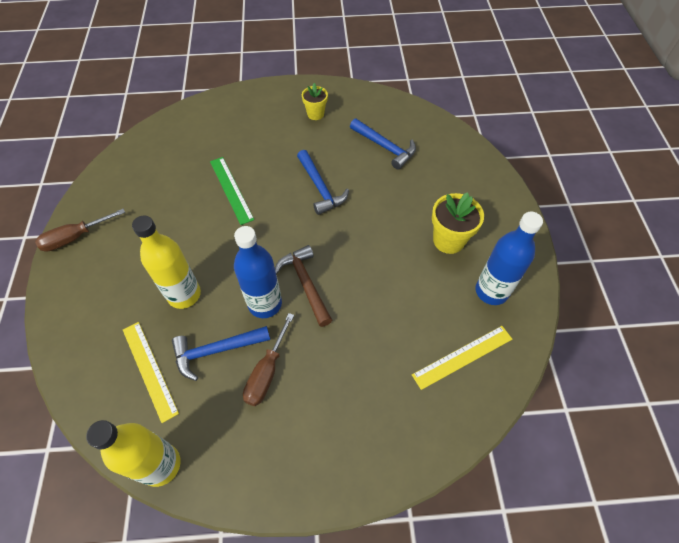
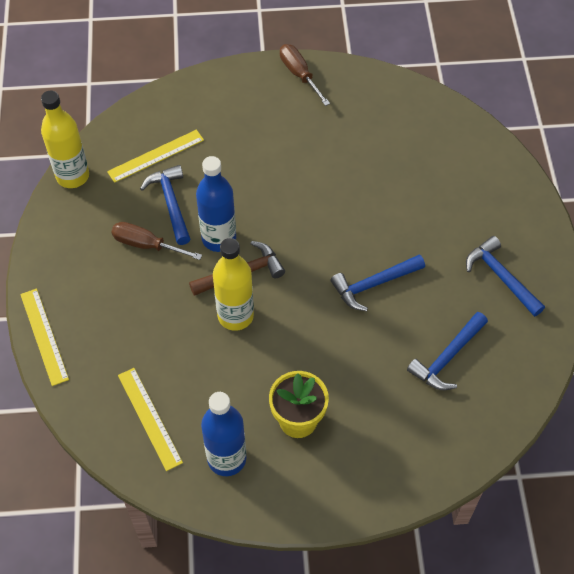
camera: 90 degrees right, 0 degrees up
yellow bottle [132,215,201,309] -> yellow bottle moved to [213,238,254,331]
green ruler [210,157,254,225] -> none
yellow flower pot [302,83,328,120] -> blue hammer [466,236,545,317]
none -> yellow ruler [20,288,69,386]

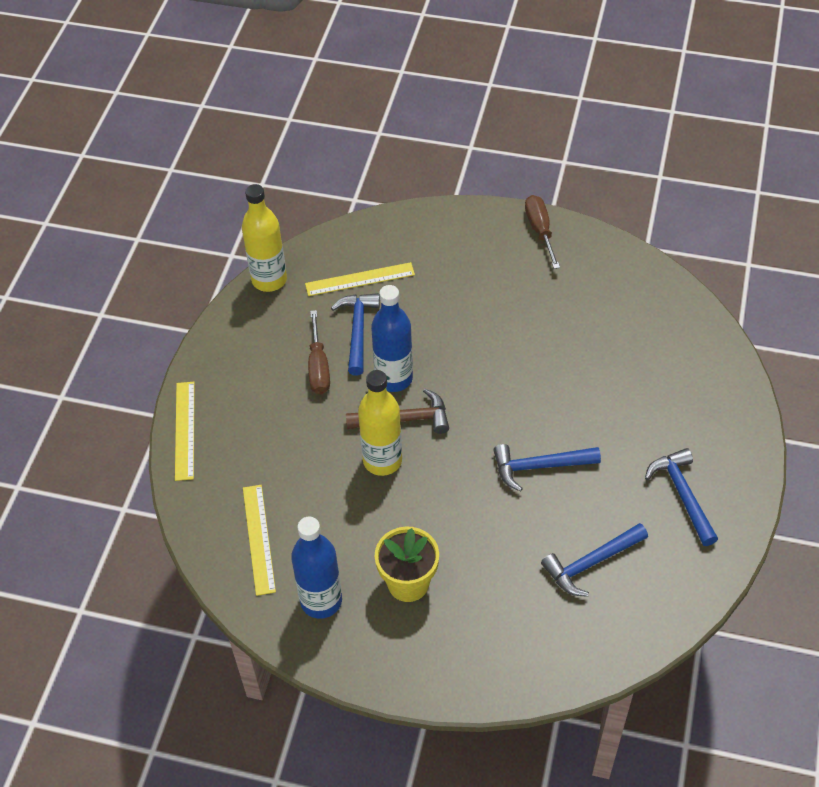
camera: 20 degrees right, 5 degrees down
brown screwdriver [111,222,202,260] -> brown screwdriver turned 135 degrees counterclockwise [308,310,330,394]

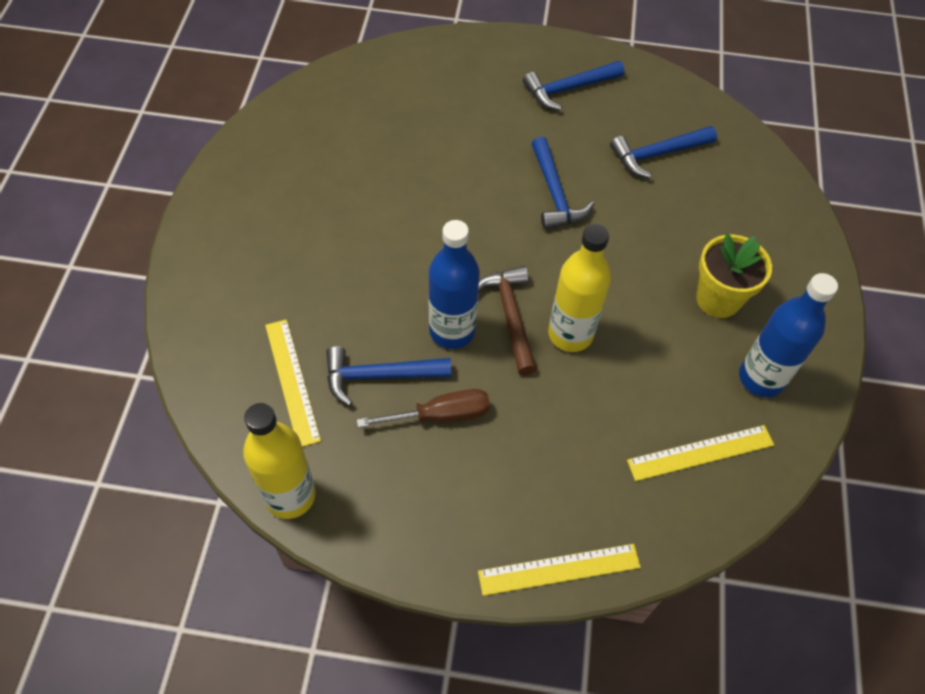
camera: 100 degrees left, 5 degrees up
brown screwdriver [525,195,560,269] -> none
blue hammer [541,523,648,597] -> blue hammer turned 105 degrees clockwise [610,126,717,178]

